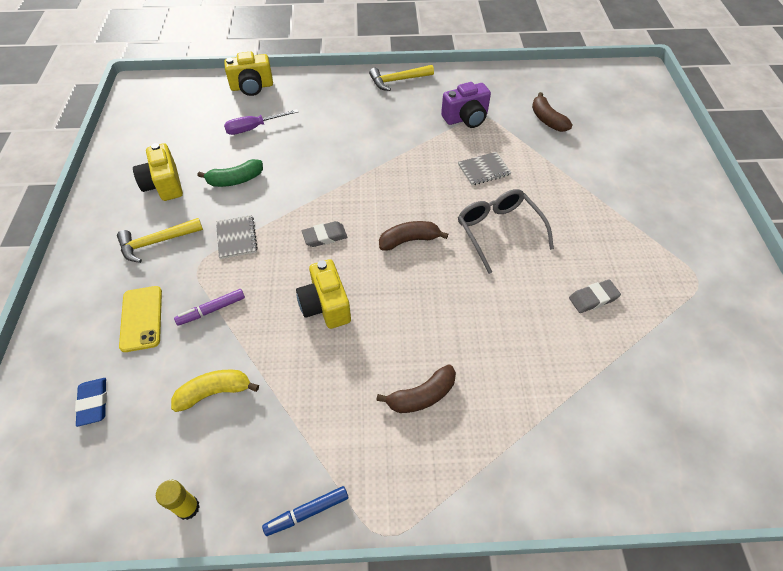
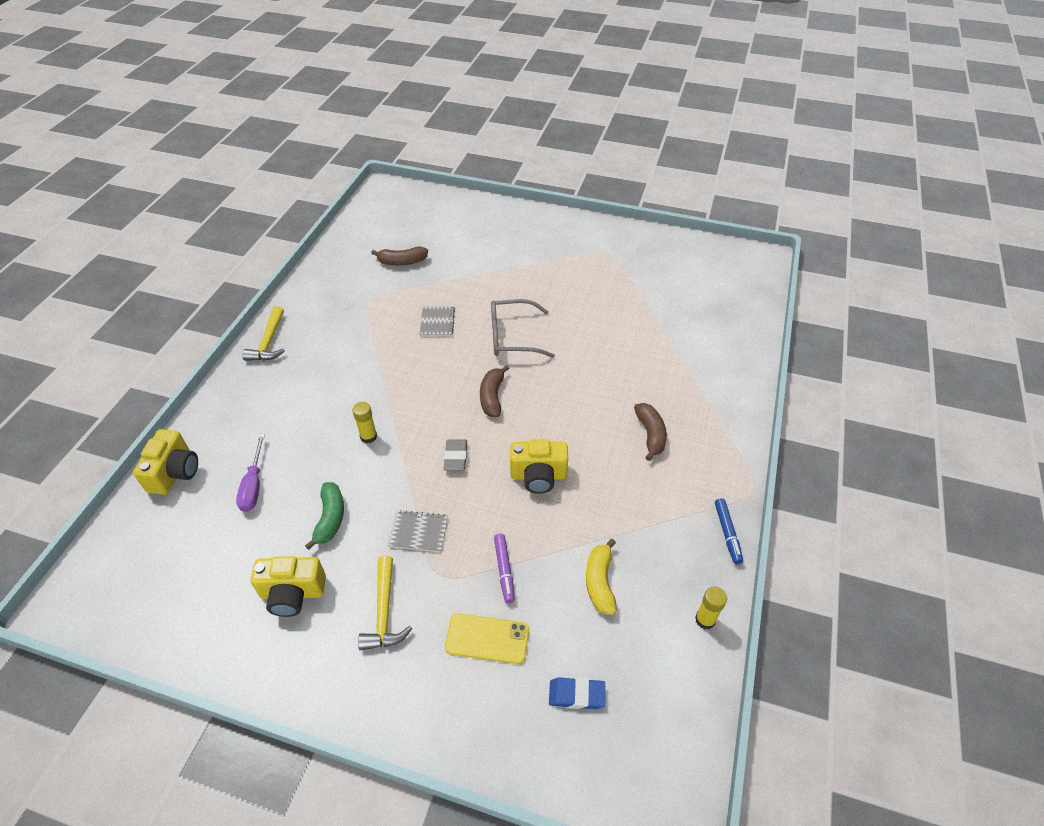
camera: 70 degrees left, 5 degrees down
purple camera [441,82,491,128] -> none
grey eraser [569,280,621,313] -> none
none -> yellow glue stick [352,402,377,443]

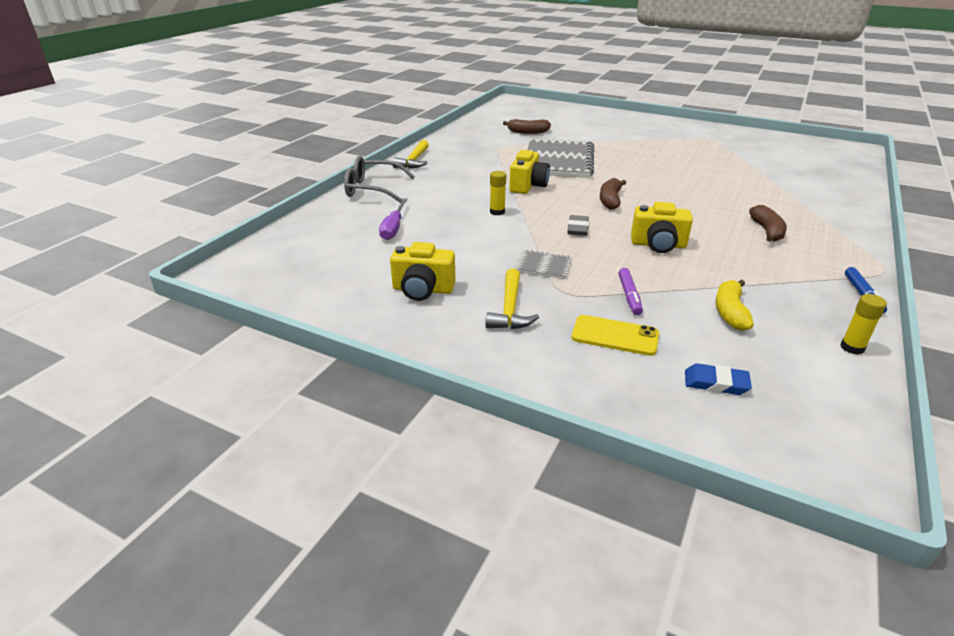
camera: 10 degrees right, 15 degrees down
yellow camera [133,429,198,495] -> yellow camera moved to [509,150,550,194]
green banana [305,482,344,550] -> none
grey notebook [420,305,455,336] -> grey notebook [528,138,594,178], size x2.31
grey glasses [491,299,555,358] -> grey glasses moved to [344,156,415,203]

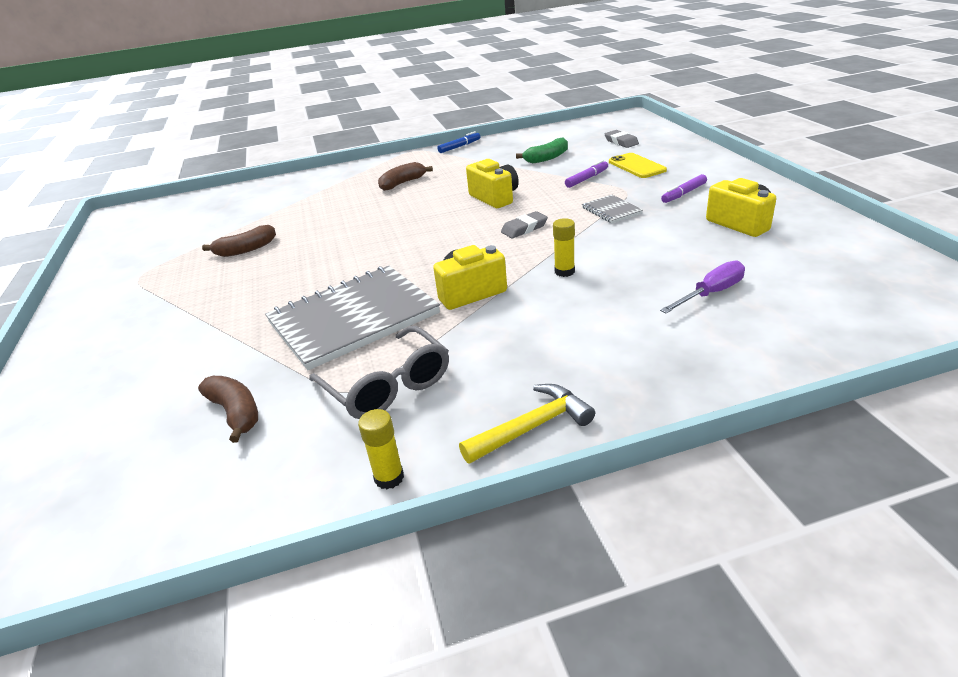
camera: 130 degrees left, 0 degrees up
grey glasses [344,156,415,203] -> grey glasses moved to [309,326,449,419]
yellow hammer [486,269,539,329] -> purple marker [661,174,707,203]
brown banana [600,178,626,210] -> brown banana moved to [202,225,276,257]
blue eraser [685,363,752,395] -> grey eraser [605,130,639,148]
yellow banana [716,280,754,331] -> green banana [516,138,568,163]
yellow glue stick [840,294,887,355] -> yellow glue stick moved to [358,409,404,489]

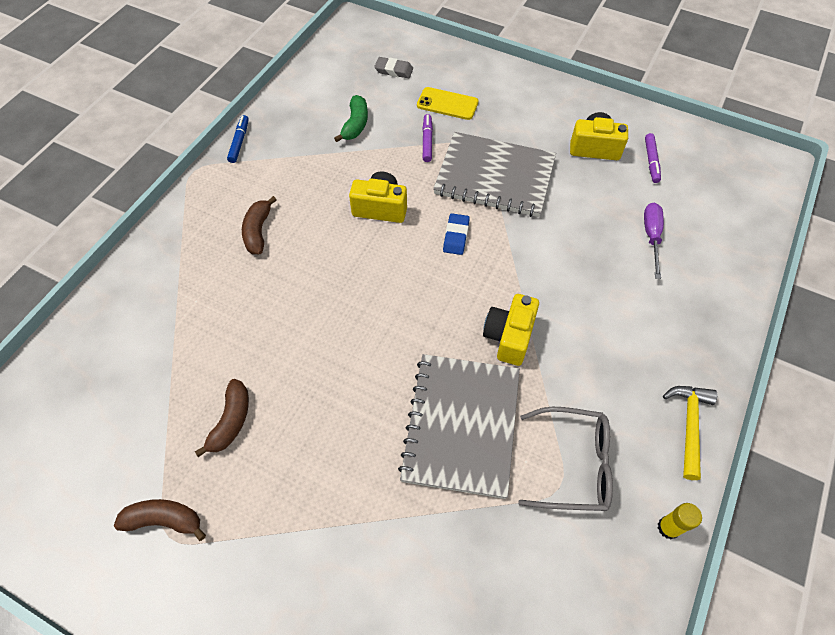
camera: 50 degrees left, 25 degrees up
brown banana [198,376,258,443] -> brown banana moved to [114,499,206,541]
grey eraser [501,211,548,238] -> blue eraser [443,213,470,255]
yellow glue stick [553,218,575,277] -> none
grey notebook [582,195,643,223] -> grey notebook [433,132,556,217], size x2.31
purple marker [661,174,707,203] -> purple marker moved to [645,133,661,183]

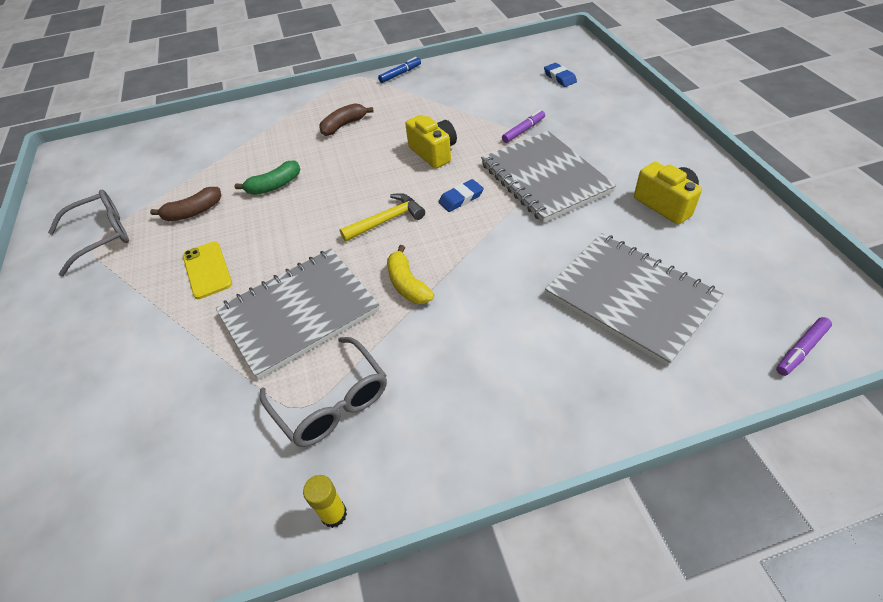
camera: 50 degrees right, 10 degrees down
brown banana [114,499,206,541] -> grey glasses [48,190,129,276]
green banana [334,95,368,142] -> green banana moved to [234,160,300,195]
grey eraser [374,57,413,78] -> blue eraser [544,63,577,87]
yellow phone [417,87,479,120] -> yellow phone moved to [183,241,232,299]
yellow camera [483,294,539,366] -> yellow banana [387,245,434,304]
purple screwdriver [644,202,664,279] -> grey notebook [545,233,724,367]
purple marker [645,133,661,183] -> purple marker moved to [776,317,832,376]
yellow hammer [663,386,717,480] -> yellow hammer moved to [340,193,425,242]

